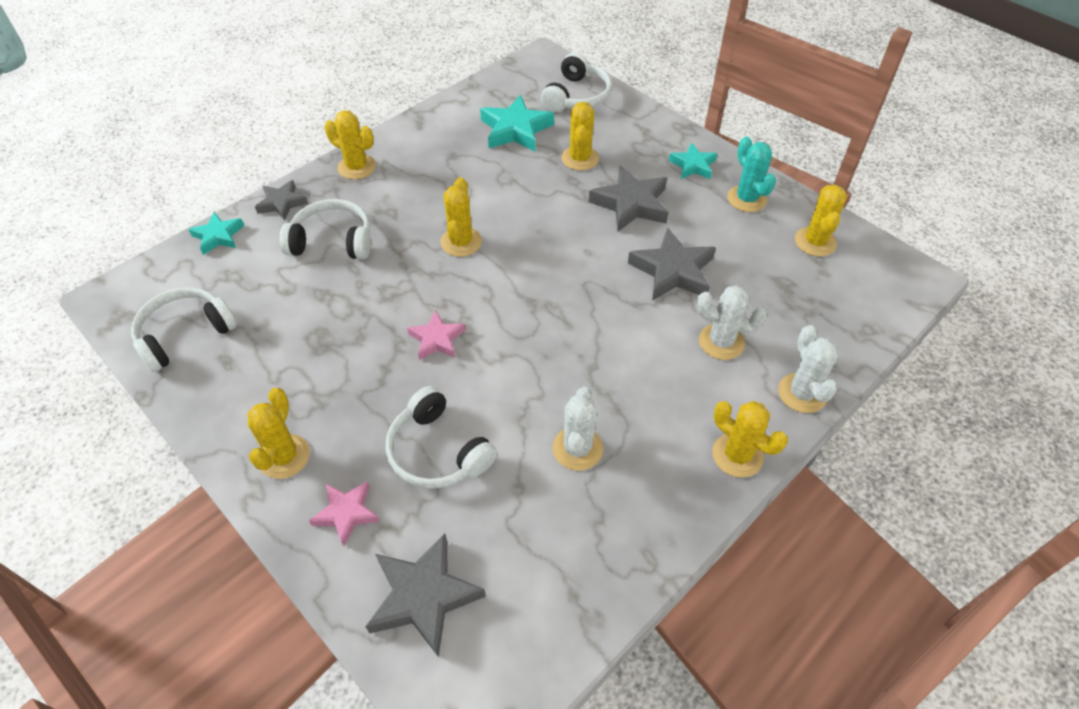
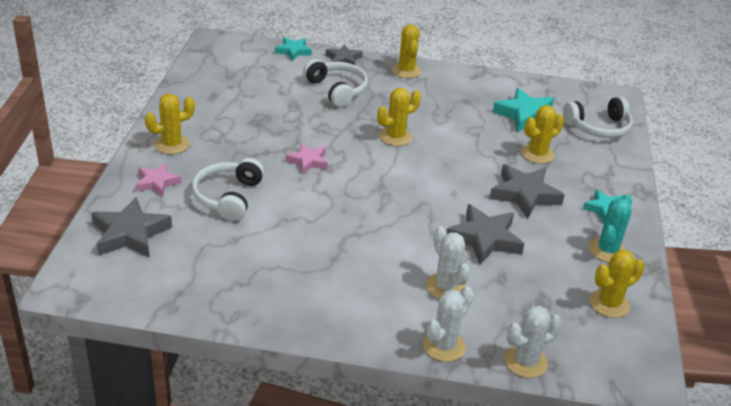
camera: 50 degrees right, 15 degrees down
white headphones [131,287,237,372] -> none
white cactus [553,387,603,471] -> white cactus moved to [505,306,562,378]
yellow cactus [712,401,788,478] -> none

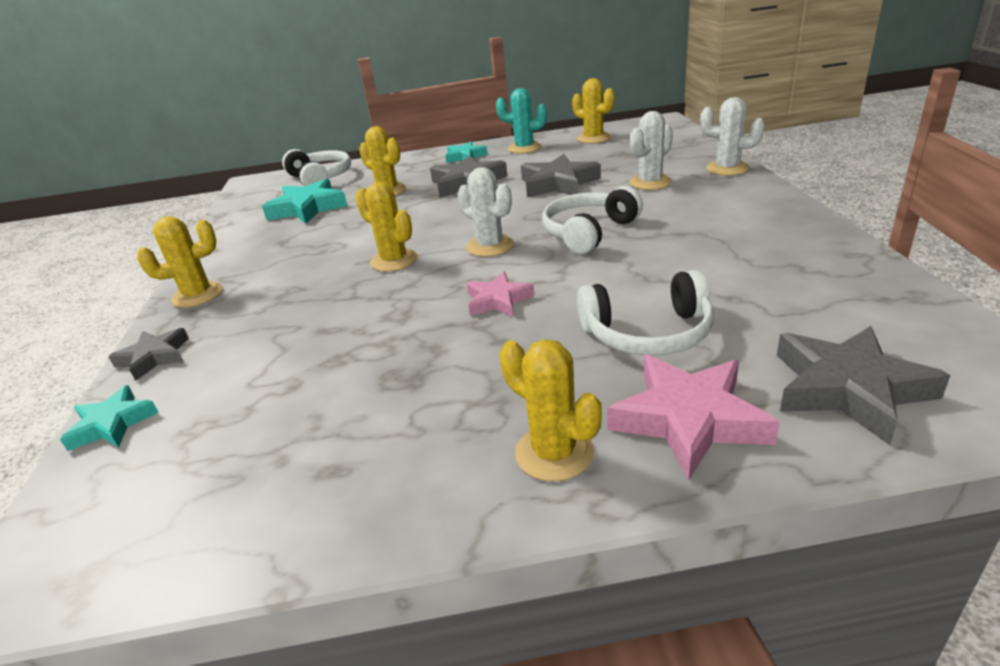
camera: 100 degrees left, 5 degrees down
pink star [135,163,181,197] -> pink star [607,355,780,480], size x1.63
white headphones [303,59,368,107] -> white headphones moved to [542,186,643,254]
white cactus [505,306,562,378] -> white cactus moved to [458,167,514,257]

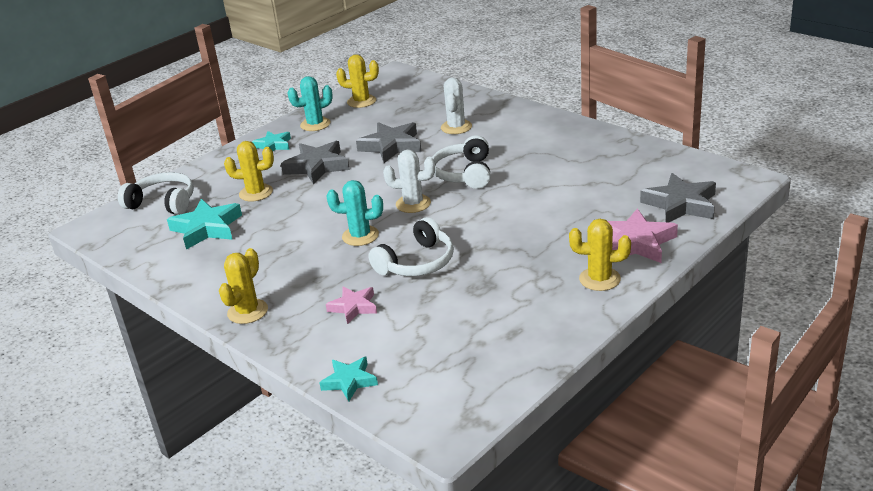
camera: 40 degrees left, 0 degrees up
grey star [108,328,189,381] -> none
yellow cactus [355,182,418,272] -> turquoise cactus [326,180,383,246]
pink star [466,272,535,317] -> pink star moved to [326,286,377,324]
white headphones [577,270,714,356] -> white headphones moved to [368,217,454,276]
white cactus [700,97,765,176] -> none

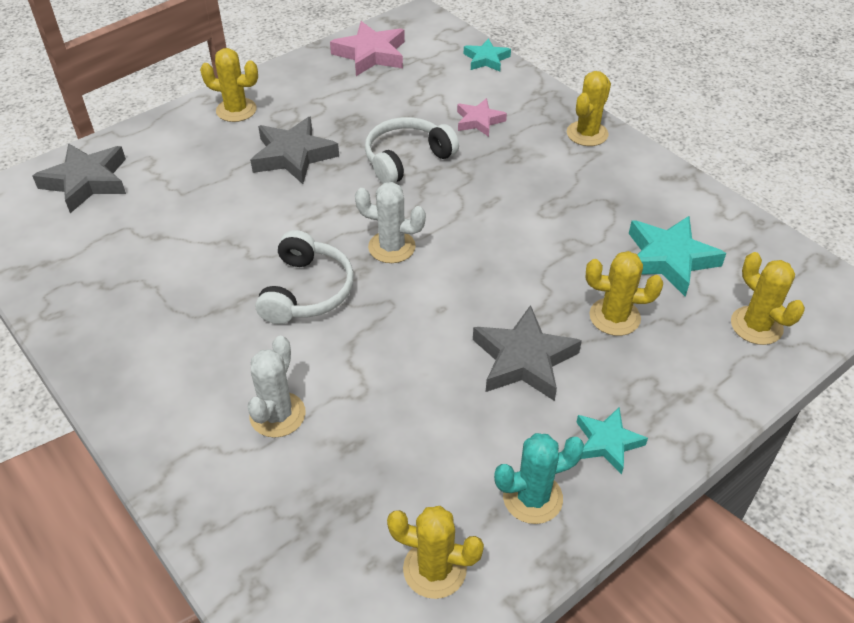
camera: 175 degrees left, 15 degrees up
white headphones [118,172,194,215] -> yellow cactus [731,252,805,345]
turquoise cactus [326,180,383,246] -> none
grey star [356,122,422,163] -> grey star moved to [250,117,339,184]
pink star [608,208,678,263] -> pink star moved to [330,21,405,76]

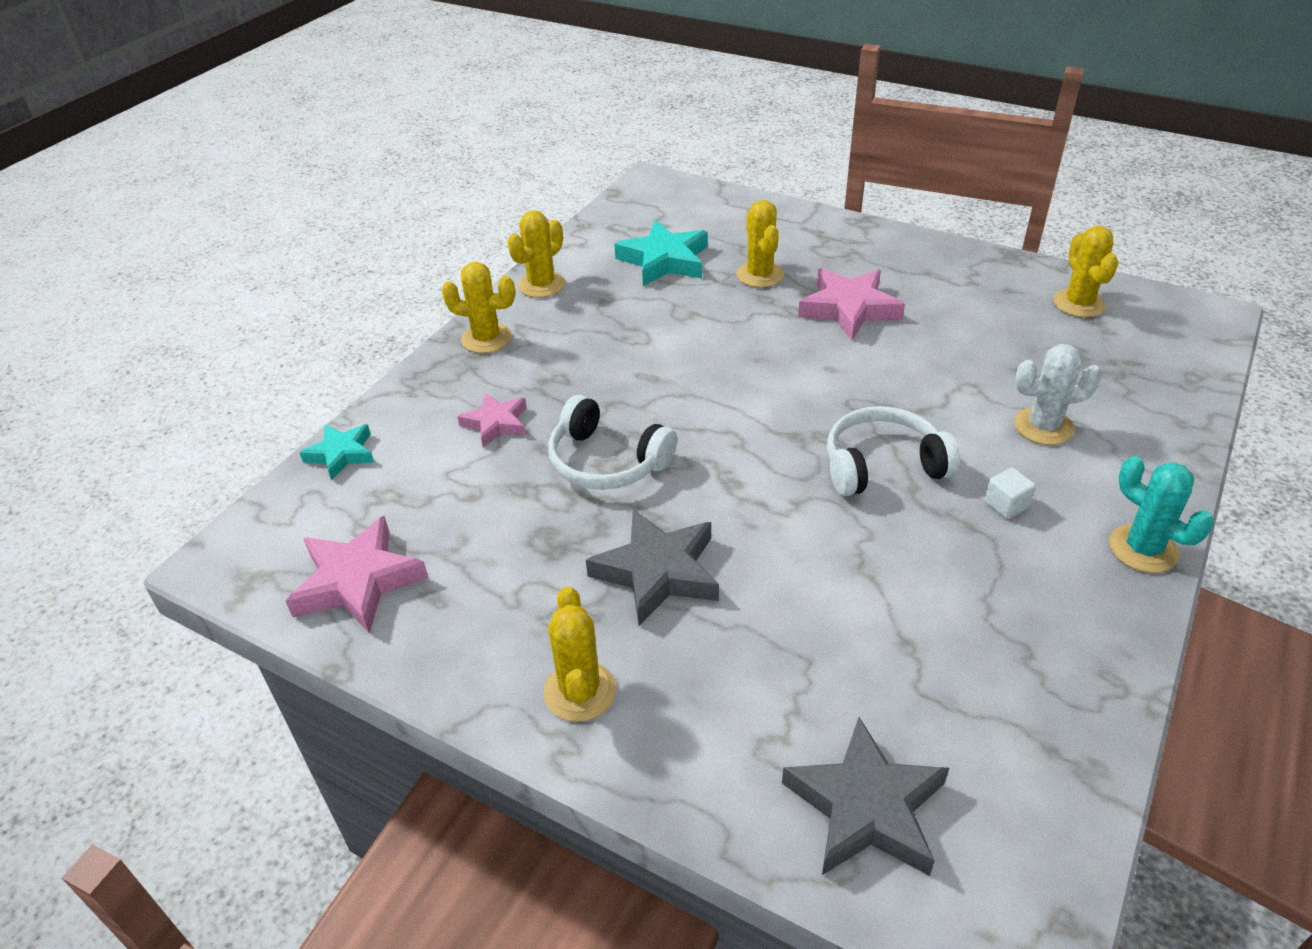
camera: 110 degrees left, 5 degrees down
white cactus [355,182,426,263] -> none
grey star [473,305,582,401] -> pink star [798,268,905,341]
turquoise cactus [494,433,584,524] -> turquoise cactus moved to [1109,456,1214,573]
turquoise star [576,407,648,475] -> none
yellow cactus [731,252,805,345] -> yellow cactus moved to [507,210,565,298]
none -> white cube [984,468,1036,519]

